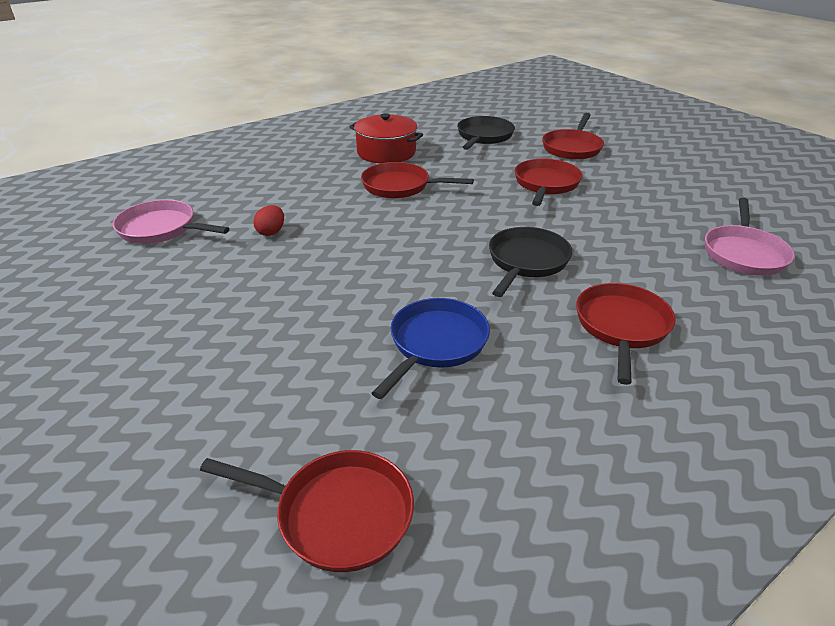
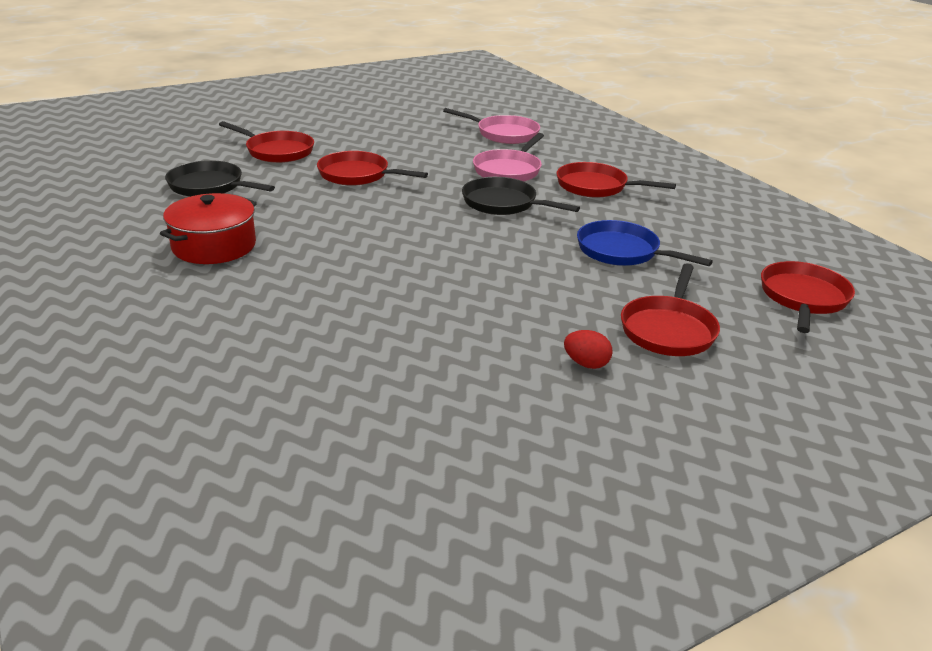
camera: 85 degrees left, 5 degrees down
pink pan [113,200,230,244] -> pink pan moved to [473,133,544,182]
red egg [253,205,284,236] -> red egg moved to [564,330,613,369]
red pan [361,162,474,198] -> red pan moved to [621,264,720,356]

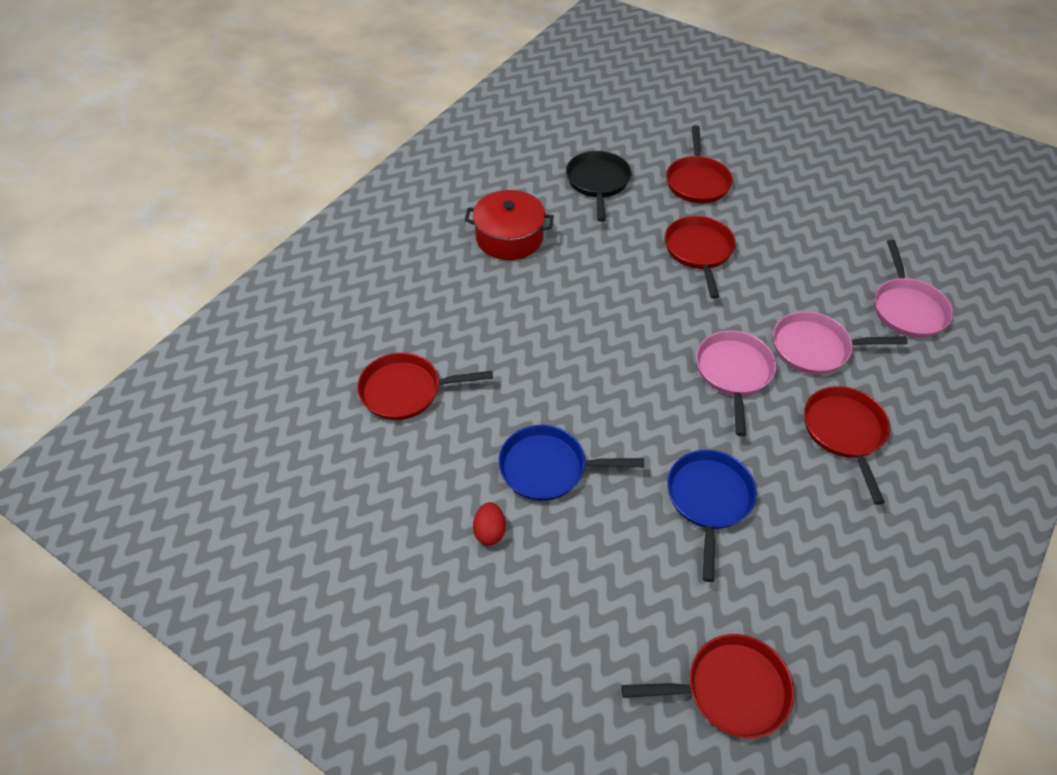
camera: 65 degrees right, 20 degrees up
black pan [462,177,580,215] -> pink pan [696,331,776,436]
red pan [621,264,720,356] -> red pan moved to [357,352,493,420]
none -> blue pan [498,425,644,501]

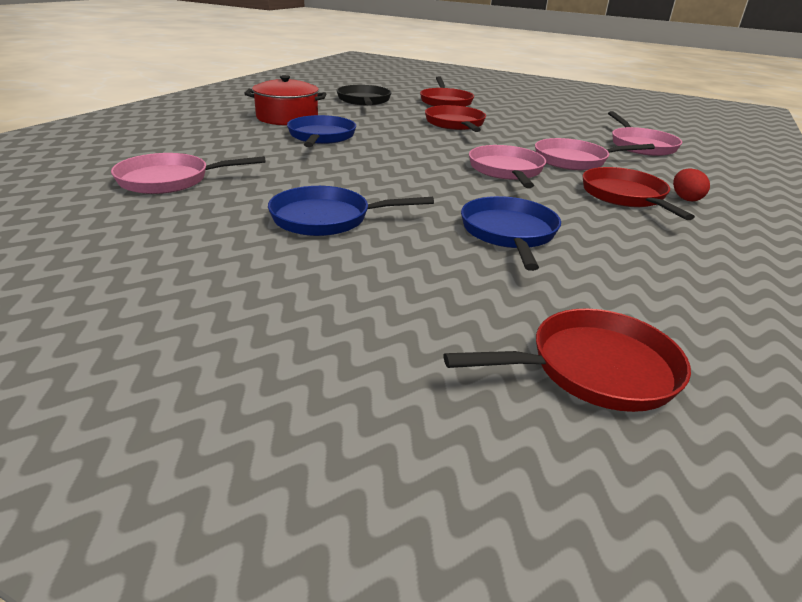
camera: 10 degrees left, 20 degrees down
red pan [357,352,493,420] -> pink pan [111,153,266,194]
red egg [473,502,506,545] -> red egg moved to [673,168,710,201]
none -> blue pan [287,115,356,147]

